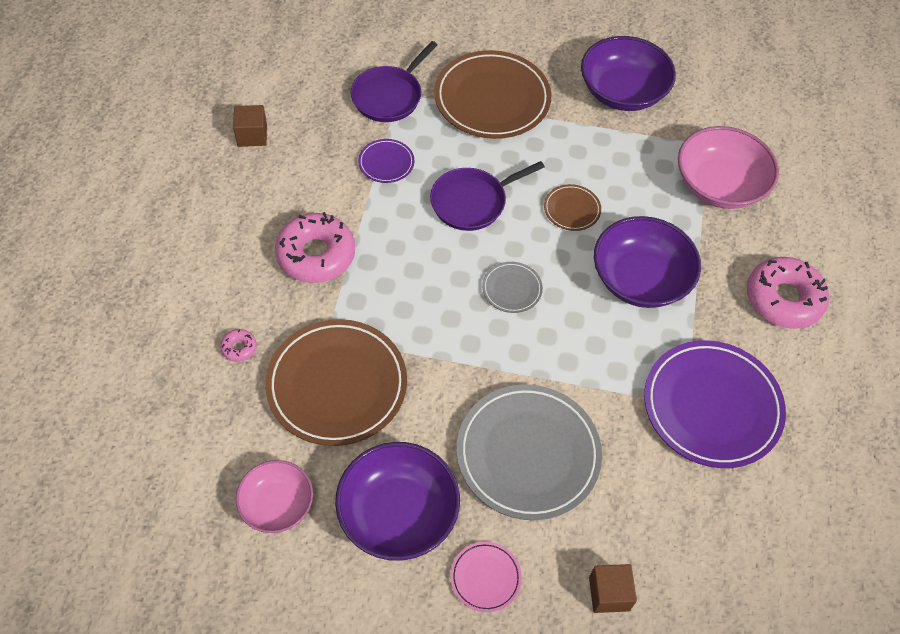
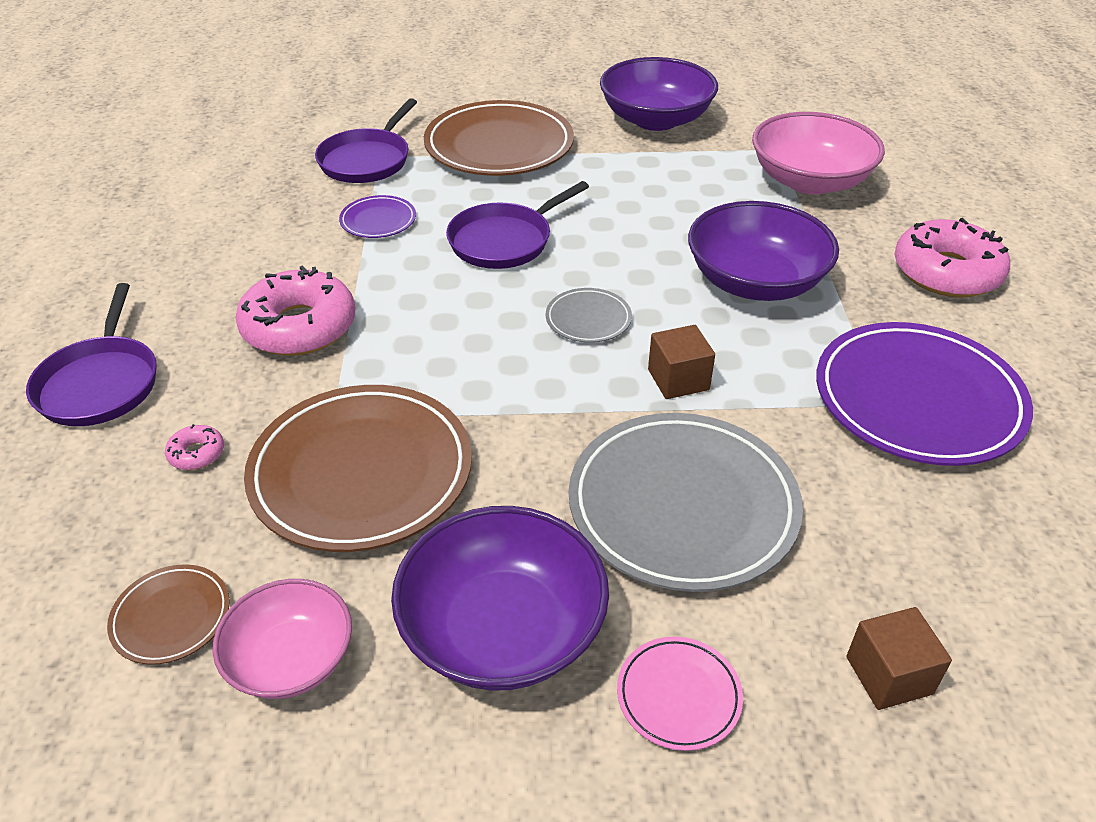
camera: 10 degrees left, 15 degrees down
brown cube [233,105,267,147] -> brown cube moved to [648,325,715,399]
brown plate [544,184,601,231] -> brown plate moved to [107,564,230,665]
none -> purple pan [26,283,157,426]

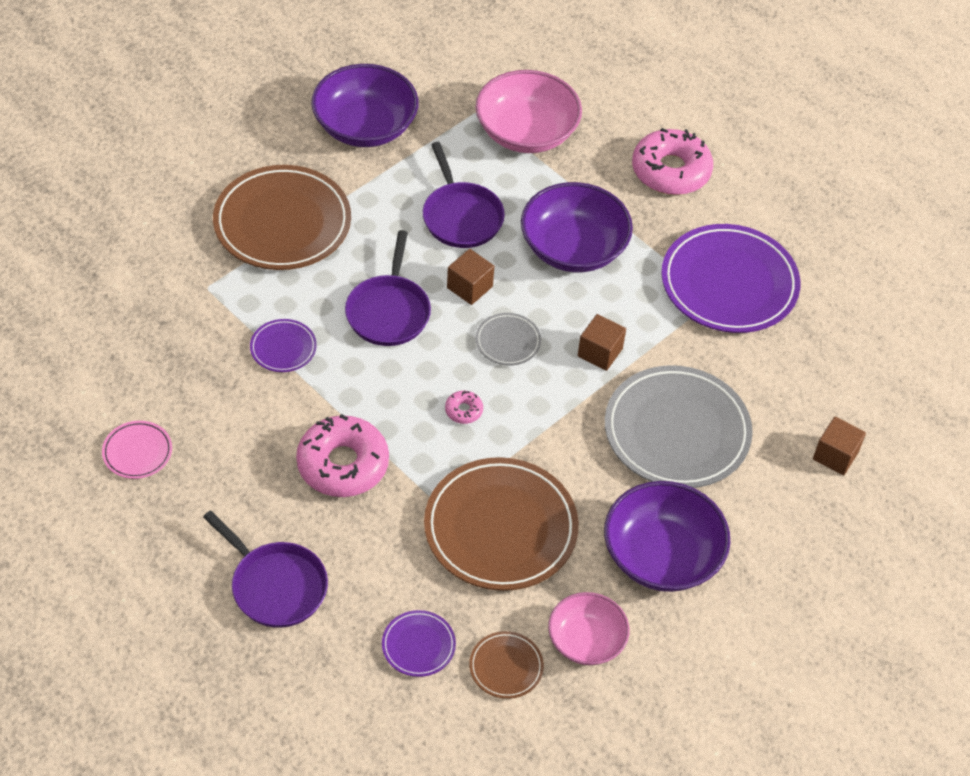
camera: 45 degrees left, 10 degrees up
pink donut [165,424,224,470] -> pink donut moved to [445,391,483,424]
purple pan [315,98,417,183] -> purple pan moved to [423,142,505,248]
pink plate [617,636,743,751] -> pink plate moved to [102,421,172,479]
none -> purple plate [382,610,456,677]
none -> brown cube [447,249,494,305]

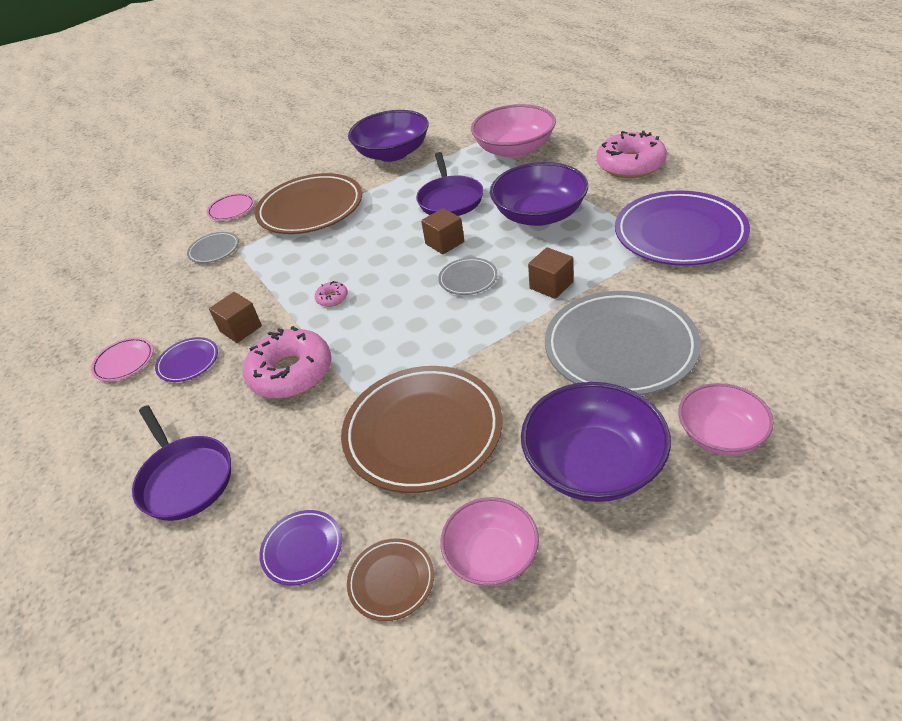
camera: 20 degrees right, 10 degrees down
purple plate [250,319,317,372] -> purple plate moved to [155,337,218,382]
purple pan [345,230,431,346] -> none
pink donut [445,391,483,424] -> pink donut moved to [315,281,348,307]
brown cube [813,417,866,475] -> brown cube moved to [209,292,262,343]
none -> grey plate [187,232,239,263]
none -> pink plate [207,193,255,220]
none -> pink bowl [678,383,774,455]

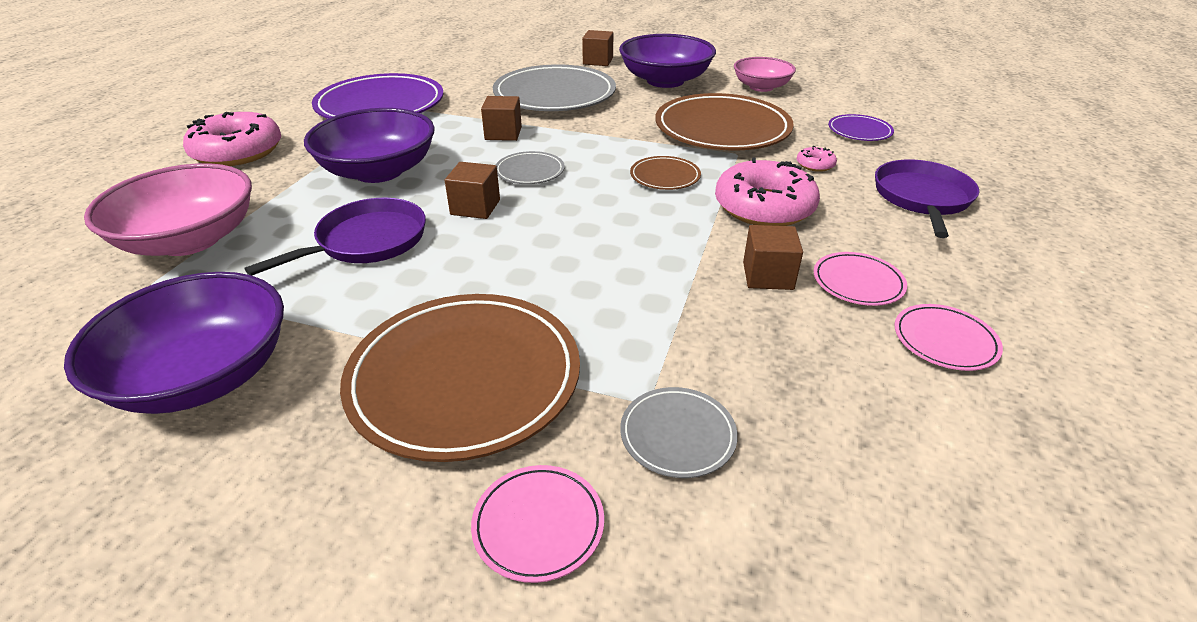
camera: 135 degrees left, 5 degrees down
purple plate [155,337,218,382] -> pink plate [814,252,907,306]
pink donut [315,281,348,307] -> pink donut moved to [797,146,837,172]
brown plate [347,538,434,621] -> brown plate moved to [630,156,701,190]
pink bowl [678,383,774,455] -> brown cube [582,30,613,66]

